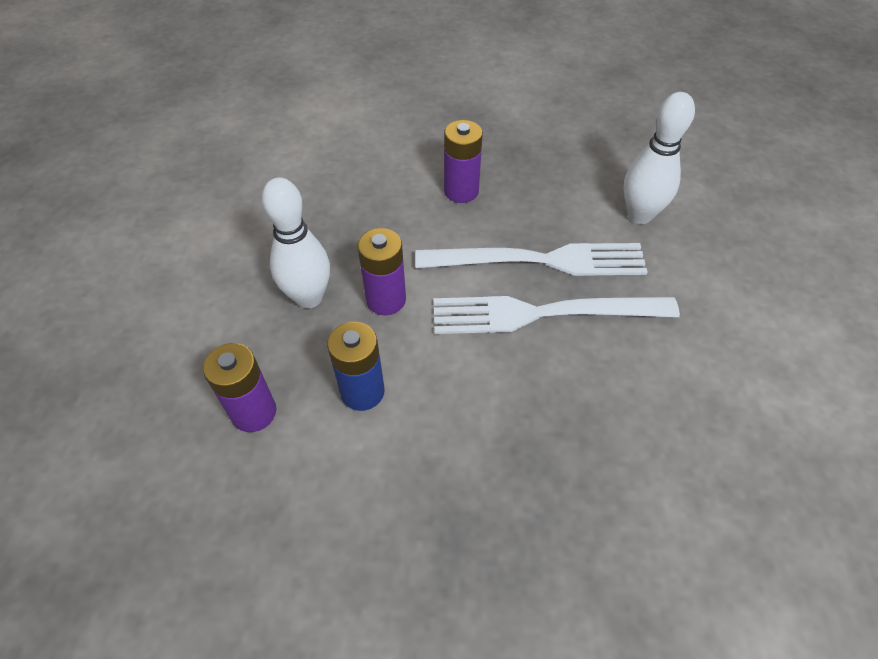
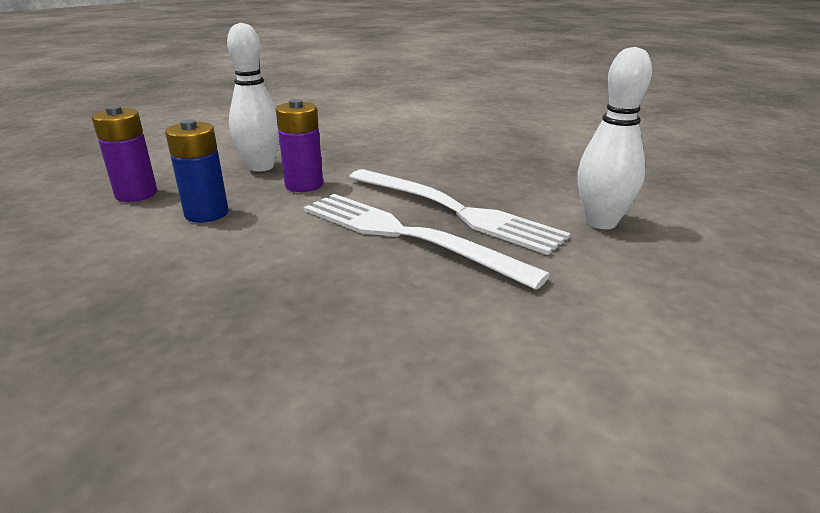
camera: 40 degrees right, 25 degrees down
purple battery [444,120,483,203] -> none

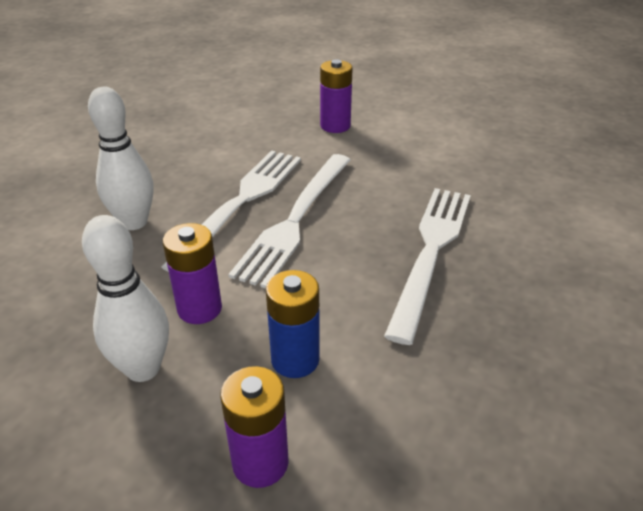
camera: 105 degrees left, 10 degrees up
white bowling pin [577,47,652,229] -> white bowling pin moved to [88,87,153,230]
none -> purple battery [320,60,353,133]
none -> white fork [384,188,471,345]

